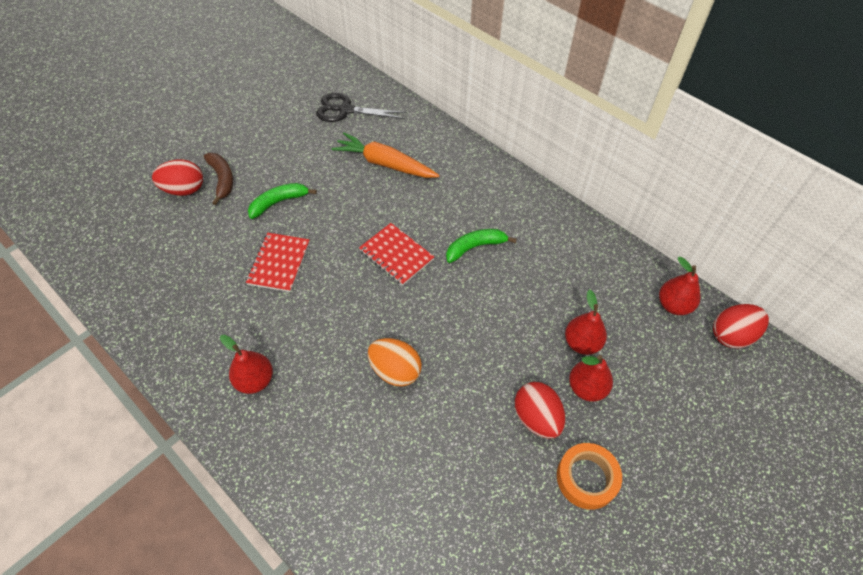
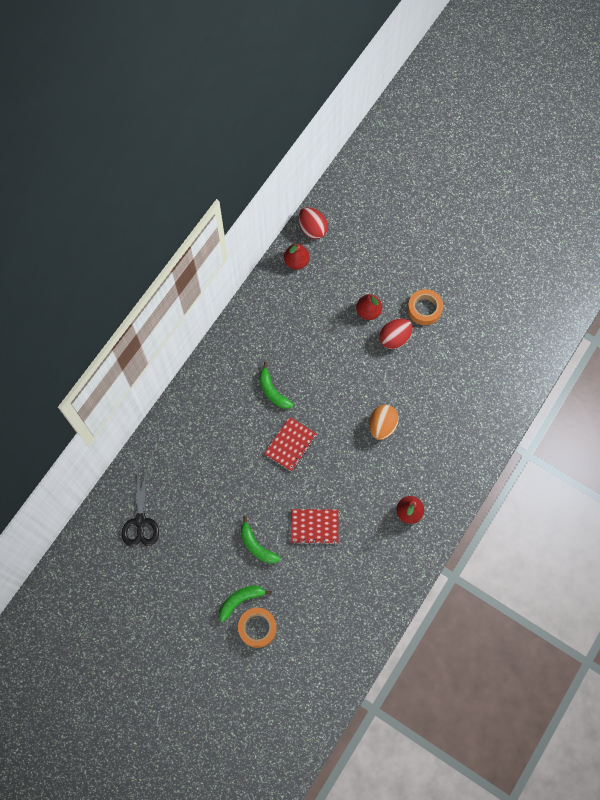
camera: 100 degrees left, 15 degrees up
red egg [152,159,203,196] -> orange tape [238,608,277,648]
brown banana [204,153,233,205] -> green banana [219,585,272,622]
orange carrot [331,132,439,178] -> none
red pear [565,289,607,355] -> none

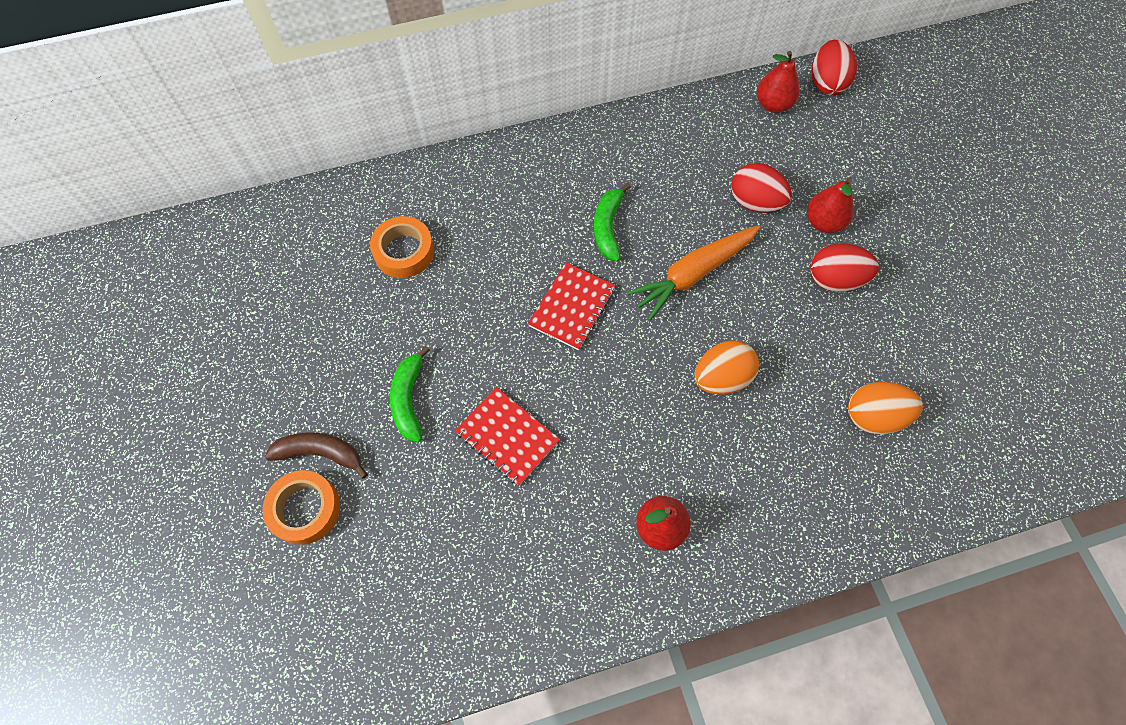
camera: 40 degrees right, 5 degrees down
black scissors [122,470,159,546] -> none
green banana [219,585,272,622] -> brown banana [265,432,368,479]
red notebook [264,417,317,472] -> red notebook turned 45 degrees counterclockwise [528,263,616,350]
orange tape [407,289,443,325] -> orange tape moved to [370,216,434,278]
none -> orange carrot [627,225,760,321]
none -> red egg [731,163,792,213]
none -> orange egg [848,382,923,434]

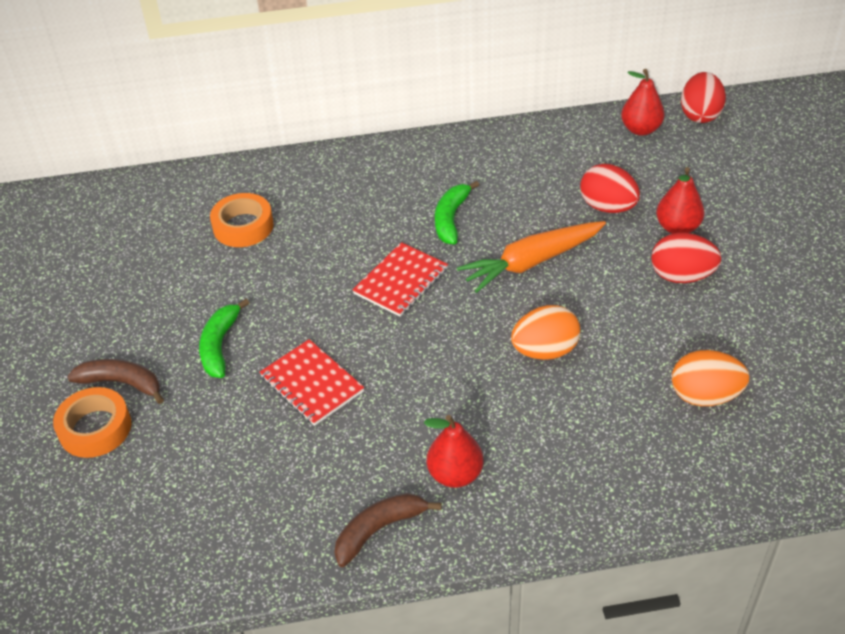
camera: 10 degrees right, 20 degrees down
none -> brown banana [334,493,442,567]

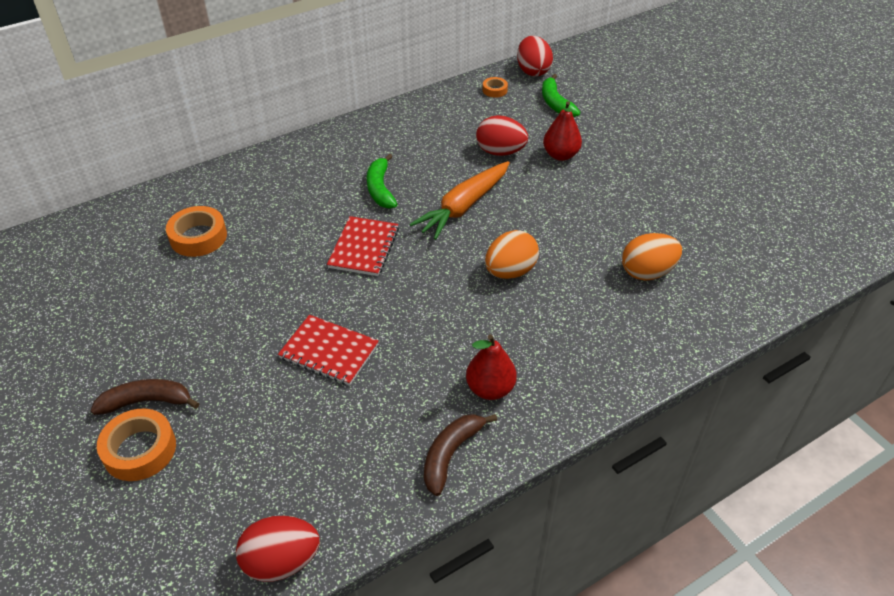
camera: 25 degrees left, 0 degrees up
green banana [199,299,249,378] -> green banana moved to [542,74,580,117]
red pear [621,69,665,136] -> orange tape [483,77,508,98]
red egg [651,233,721,283] -> red egg moved to [236,516,320,582]

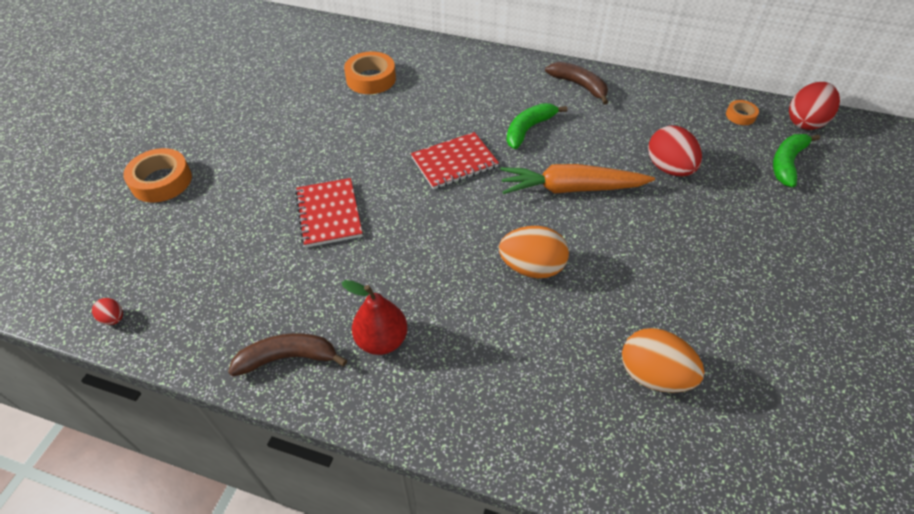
camera: 50 degrees right, 5 degrees up
brown banana [90,379,200,415] -> brown banana moved to [545,62,608,105]
red egg [236,516,320,582] -> red egg [92,298,123,325], size x0.46
red pear [543,101,582,161] -> none

